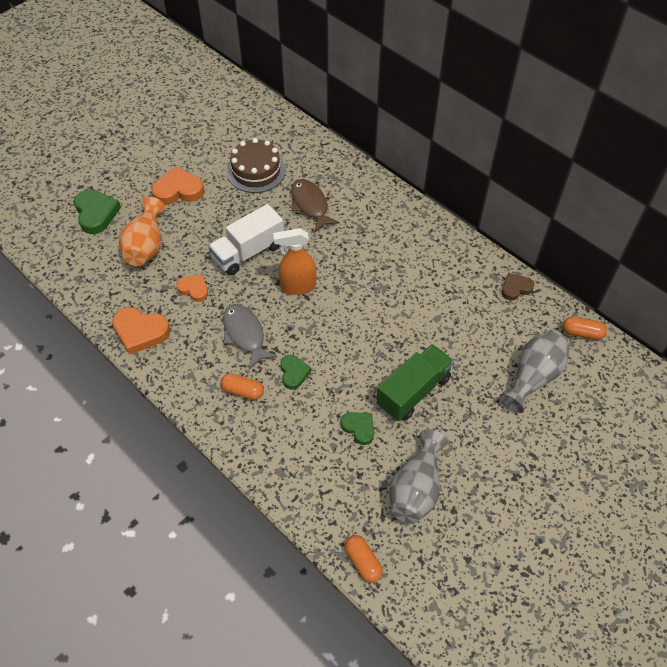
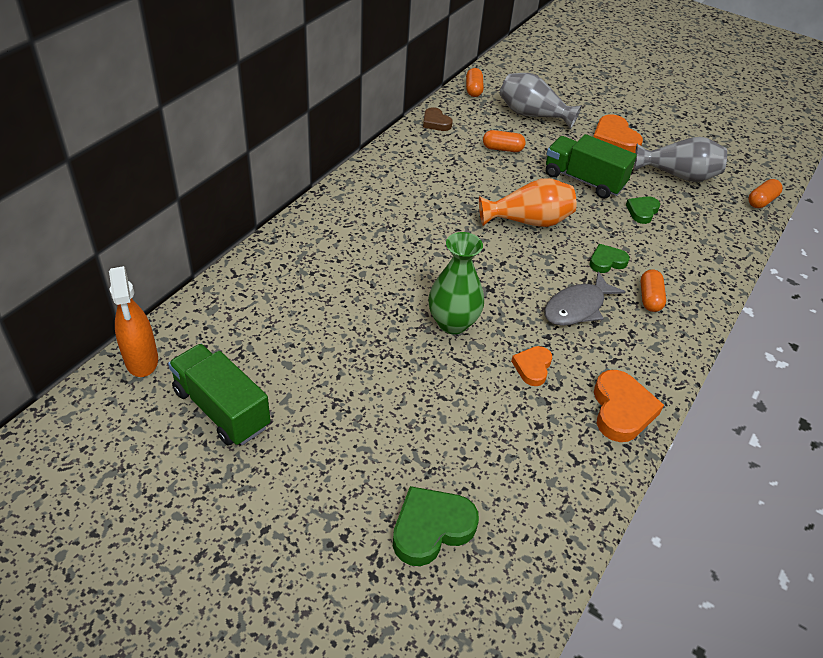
camera: 105 degrees left, 10 degrees down
orange vase [119,197,165,266] -> orange vase moved to [479,178,577,227]
orange heart [151,166,204,205] -> orange heart moved to [593,114,643,153]
white truck [208,204,284,275] -> green vase [428,232,484,334]
brown cake [227,138,286,193] -> none
orange spray bottle [273,228,316,295] -> orange spray bottle moved to [109,266,158,377]
brown fish [291,179,340,232] -> none
none -> green truck [168,344,271,446]
none -> orange capsule [483,130,526,152]

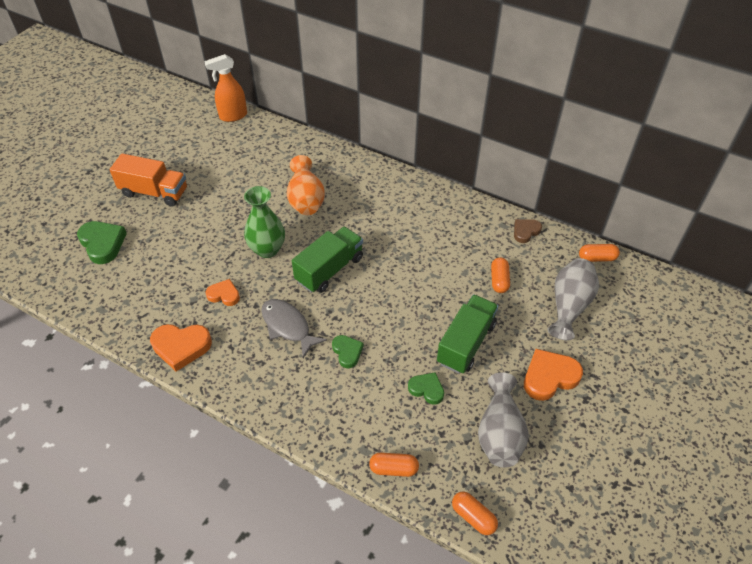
camera: 90 degrees right, 5 degrees up
green truck [168,344,271,446] -> green truck moved to [292,226,363,293]
orange vase [479,178,577,227] -> orange vase moved to [286,155,325,215]
orange capsule [641,270,666,312] -> orange capsule moved to [369,453,419,477]
none -> orange truck [109,153,187,206]

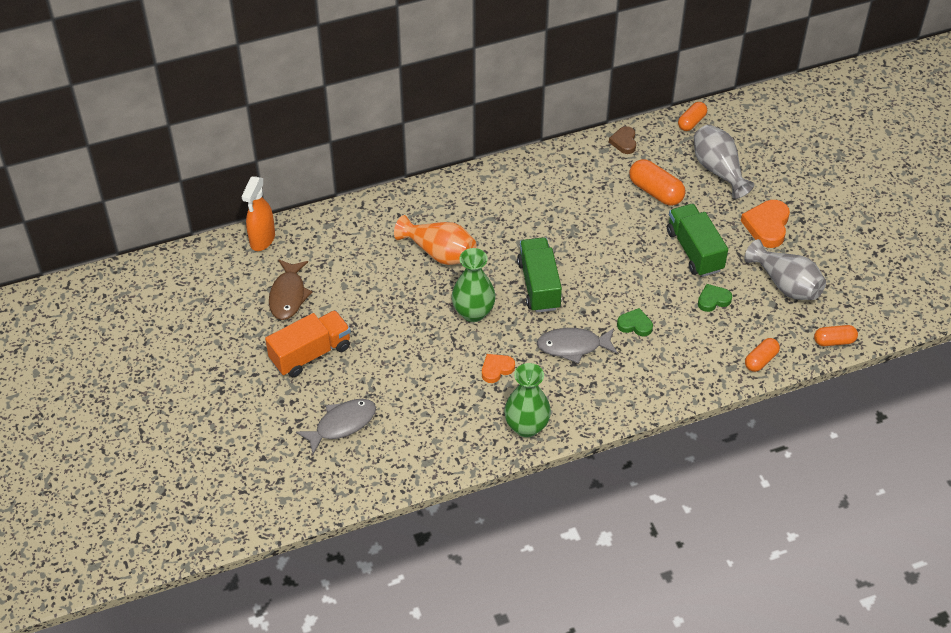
camera: 50 degrees left, 0 degrees up
green heart [77,221,127,264] -> grey fish [296,399,376,455]
orange heart [150,324,212,372] -> green vase [504,363,551,438]
orange capsule [491,257,510,293] -> orange capsule [629,159,685,206], size x1.58
none -> brown fish [269,259,313,320]

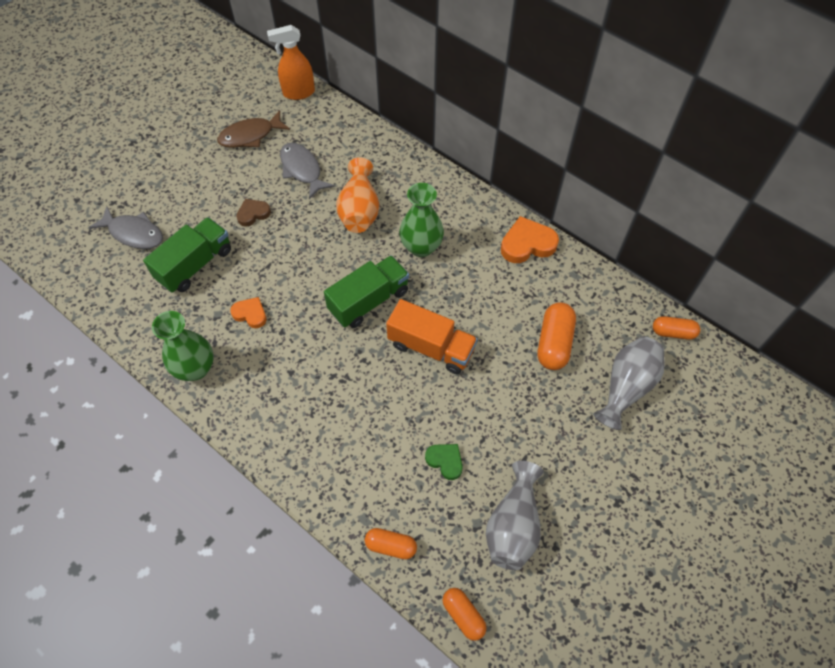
camera: 60 degrees right, 10 degrees up
orange truck [265,310,351,377] -> orange truck moved to [386,299,478,374]
green vase [452,248,496,322] -> green vase moved to [399,183,444,257]
grey fish [537,328,618,364] -> grey fish moved to [280,142,335,199]
brown heart [609,126,636,154] -> brown heart moved to [236,199,271,227]
green heart [617,308,653,336] -> none
green truck [667,204,728,277] -> green truck moved to [143,217,231,293]
orange heart [741,200,790,248] -> orange heart moved to [501,216,559,263]

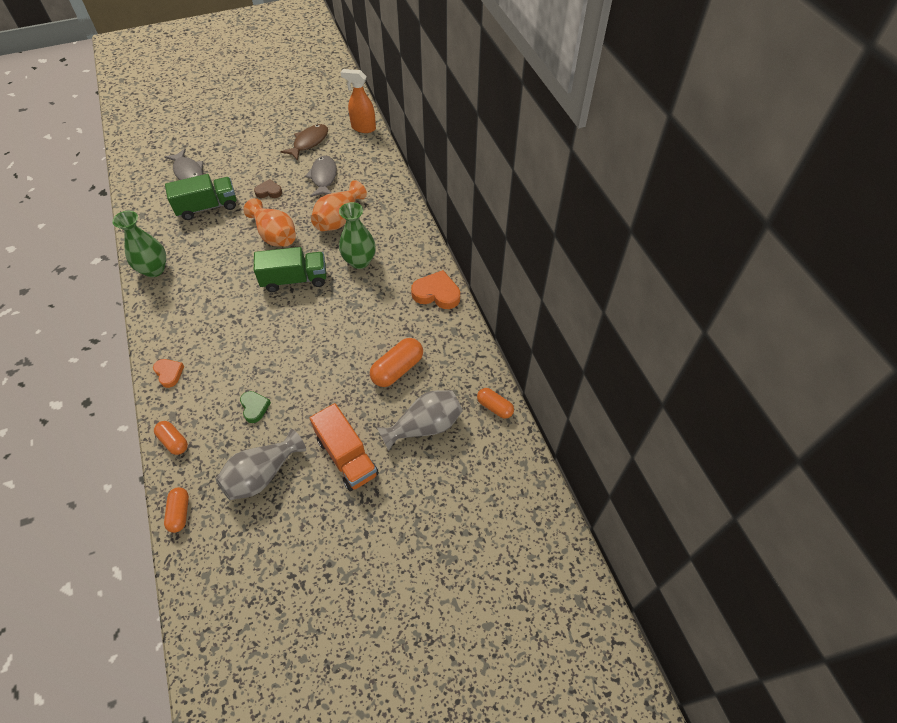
camera: 30 degrees right, 5 degrees down
brown fish [217,110,290,148] -> brown fish turned 120 degrees clockwise [280,124,328,161]
orange heart [230,297,267,328] -> orange heart moved to [153,359,184,388]
orange truck [386,299,478,374] -> orange truck moved to [310,403,379,491]
none -> orange vase [243,198,296,247]

